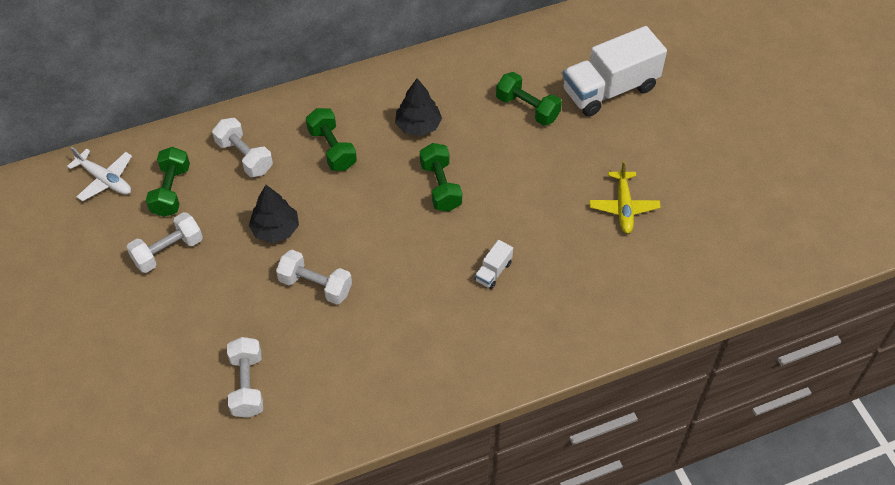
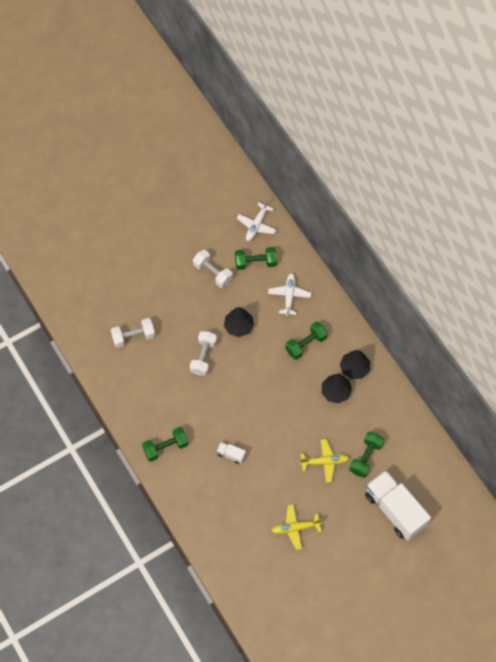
camera: 80 degrees right, 10 degrees up
white dumbbell [212,118,273,177] -> white plane [268,273,311,316]
green dumbbell [420,143,462,211] -> green dumbbell moved to [142,427,188,462]
none -> yellow plane [300,439,349,483]
none -> black tree [340,350,370,379]

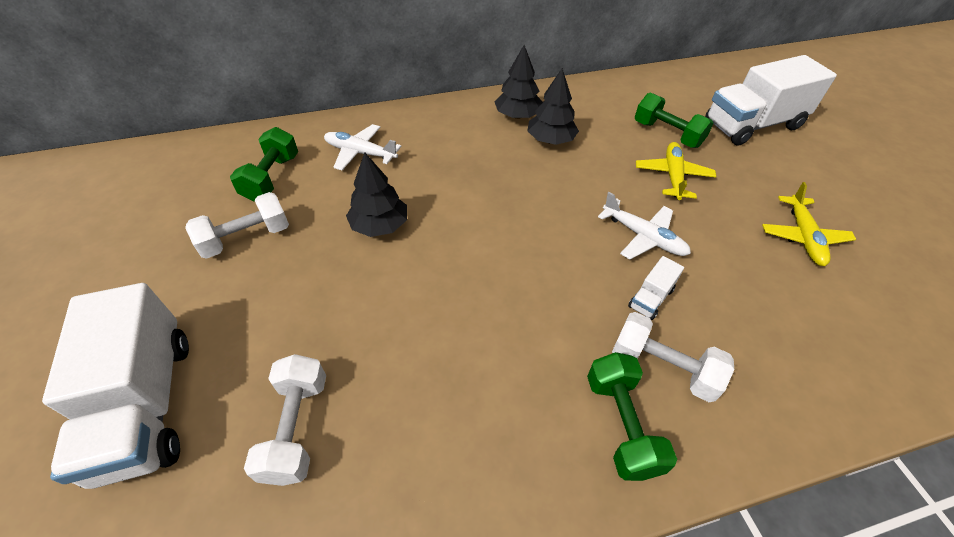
camera: 75 degrees left, 15 degrees down
white dumbbell [190,331,217,376] -> white dumbbell moved to [612,312,734,402]
white plane [237,200,276,241] -> white plane moved to [598,192,691,260]
green dumbbell [285,322,328,360] -> none
none -> white truck [42,283,189,489]

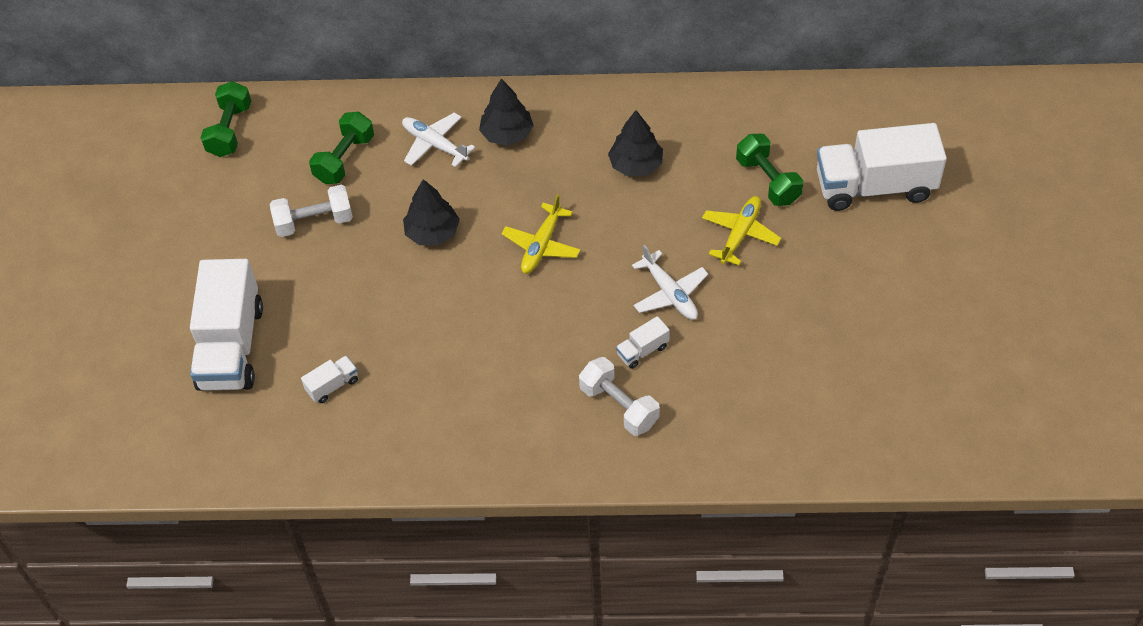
camera: 20 degrees right, 5 degrees up
white dumbbell [244,354,326,486] -> white truck [301,356,358,403]
black tree [494,45,543,119] -> black tree moved to [479,79,534,146]
green dumbbell [587,352,677,481] -> green dumbbell moved to [200,81,251,157]
yellow plane [762,182,856,266] -> yellow plane moved to [501,194,580,274]

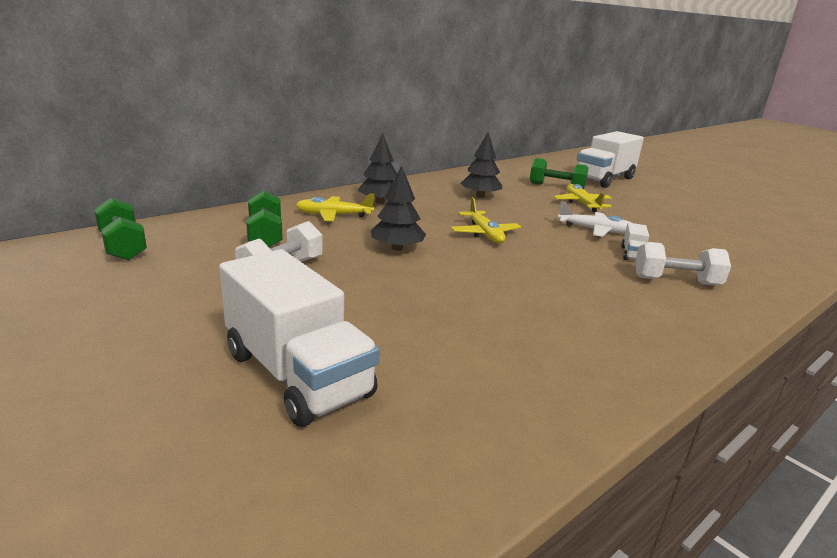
camera: 45 degrees left, 30 degrees down
white truck [301,356,358,403] -> none
white plane [402,112,475,167] -> yellow plane [295,194,375,221]

